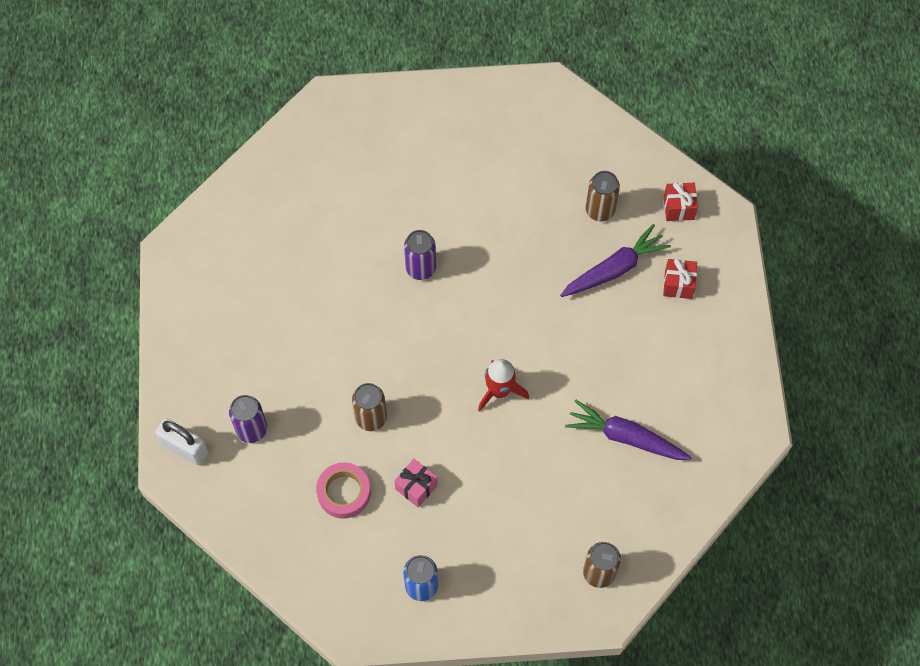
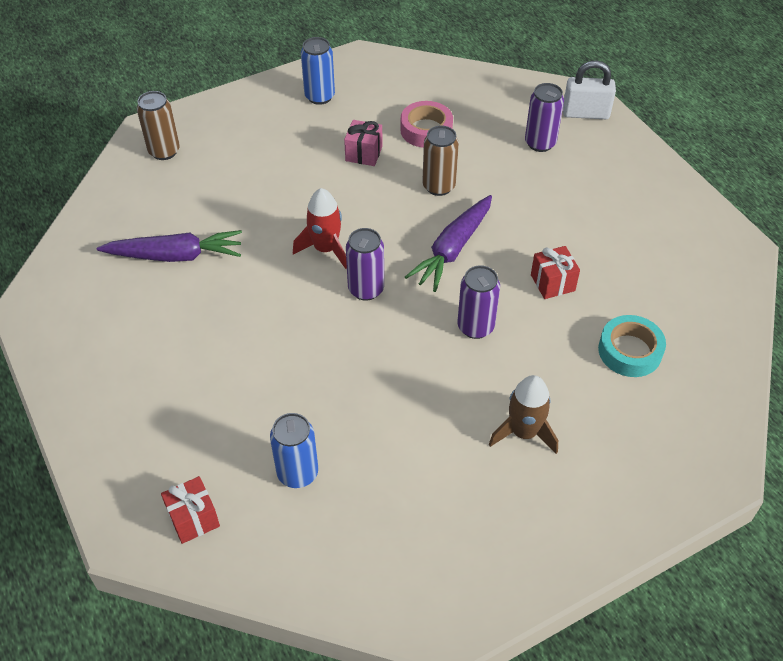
camera: 155 degrees right, 15 degrees down
purple carrot [560,224,671,297] -> purple carrot moved to [405,195,492,292]
brown can [585,171,620,222] -> blue can [270,413,318,488]
red gift [663,259,697,299] -> red gift moved to [531,246,580,299]
none -> purple can [346,228,384,301]
none -> brown rocket [489,375,558,454]
none -> turquoise tape [598,315,666,377]

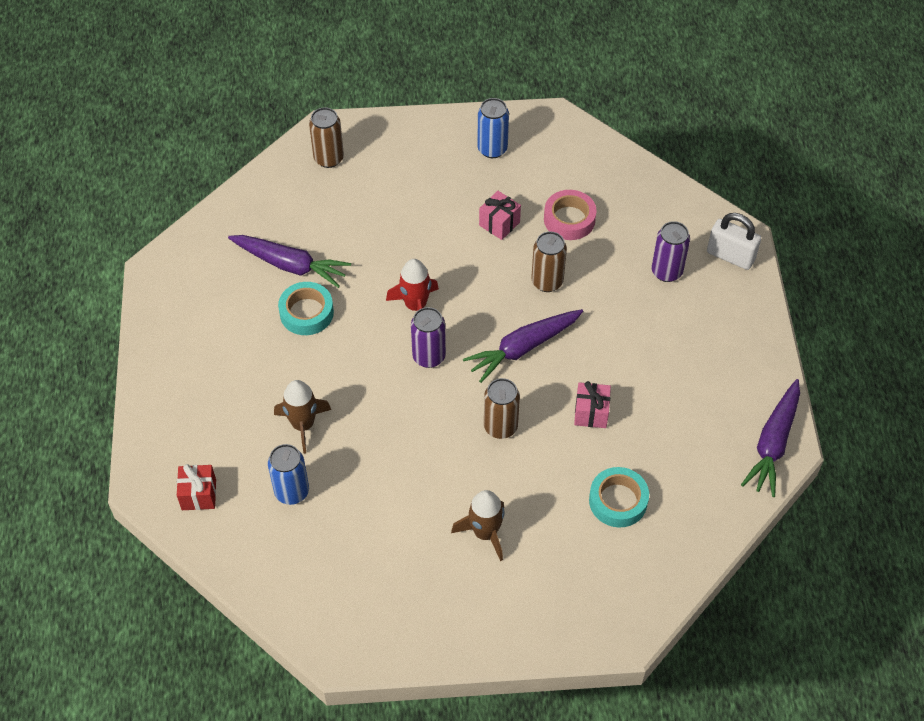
camera: 25 degrees right, 5 degrees up
purple can [457,265,500,339] -> brown can [484,378,520,439]
red gift [531,246,580,299] -> pink gift [574,381,611,428]
none -> brown rocket [274,380,331,454]
none -> turquoise tape [278,282,334,335]
none -> purple carrot [741,379,800,497]

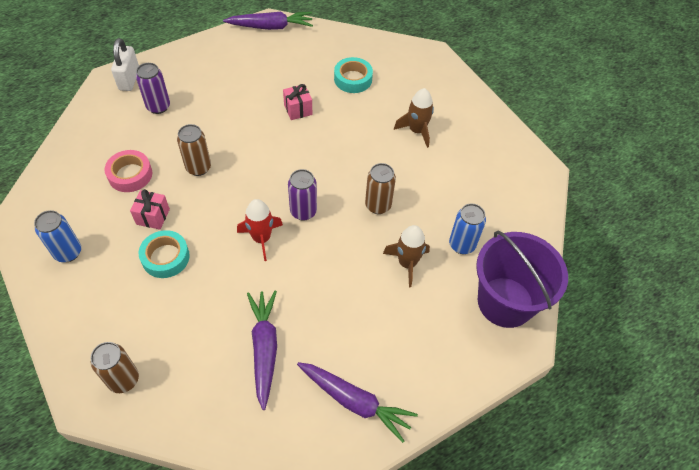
camera: 120 degrees left, 0 degrees up
red gift [177,464,216,510] -> purple bucket [476,230,568,328]
turquoise tape [278,282,334,335] -> turquoise tape moved to [139,230,190,278]
purple carrot [463,309,583,383] -> purple carrot moved to [297,362,418,443]
brown can [484,378,520,439] -> brown can moved to [365,163,396,214]

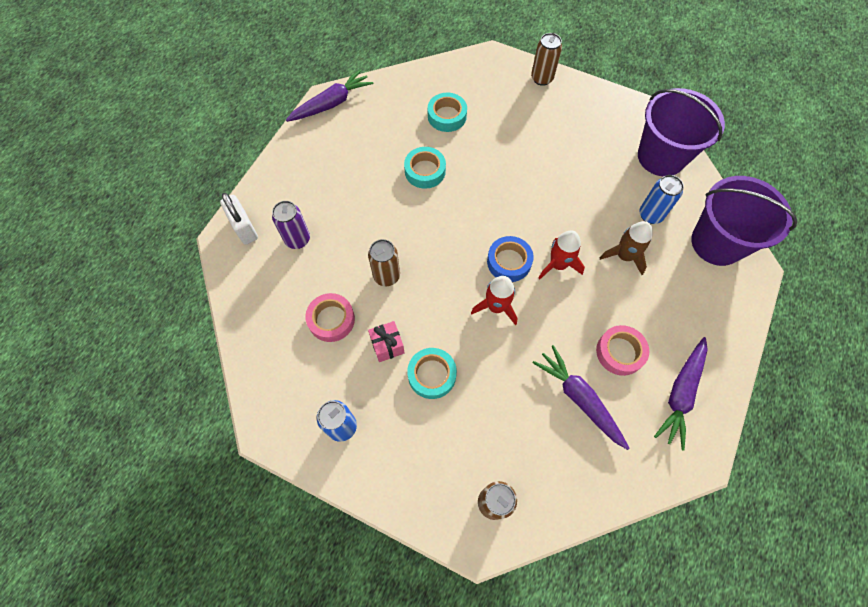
camera: 30 degrees left, 10 degrees up
pink gift [283,84,312,120] -> turquoise tape [404,147,446,189]
purple can [288,169,317,221] -> blue tape [487,236,534,282]
purple carrot [297,362,418,443] -> purple carrot turned 120 degrees clockwise [654,337,708,451]
brown can [365,163,396,214] -> brown can moved to [531,33,562,86]
brown rocket [394,88,434,148] -> none
none -> red rocket [539,230,585,279]
none -> pink tape [596,325,649,376]
none -> purple bucket [638,88,725,176]

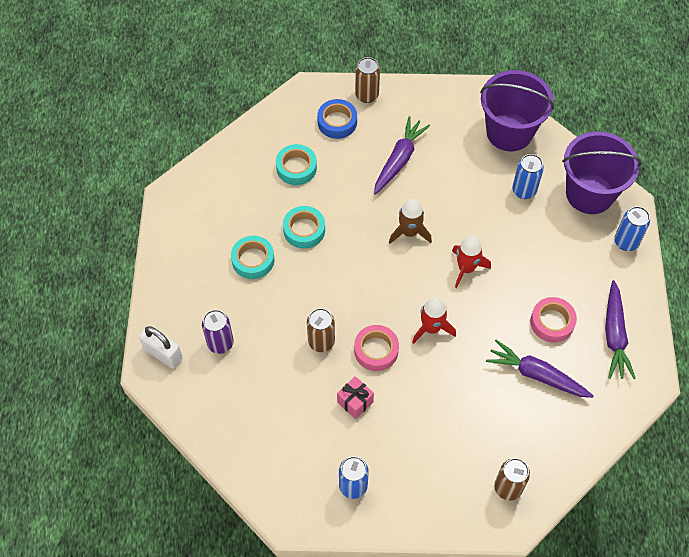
camera: 25 degrees left, 5 degrees down
purple carrot [286,69,374,122] -> purple carrot moved to [374,116,430,195]
pink tape [305,293,355,342] -> pink tape moved to [354,325,399,371]
turquoise tape [407,348,457,399] -> turquoise tape moved to [231,236,274,279]
blue tape [487,236,534,282] -> blue tape moved to [317,99,357,139]
brown rocket [600,221,653,275] -> brown rocket moved to [389,199,432,244]
none -> blue can [614,206,650,251]

